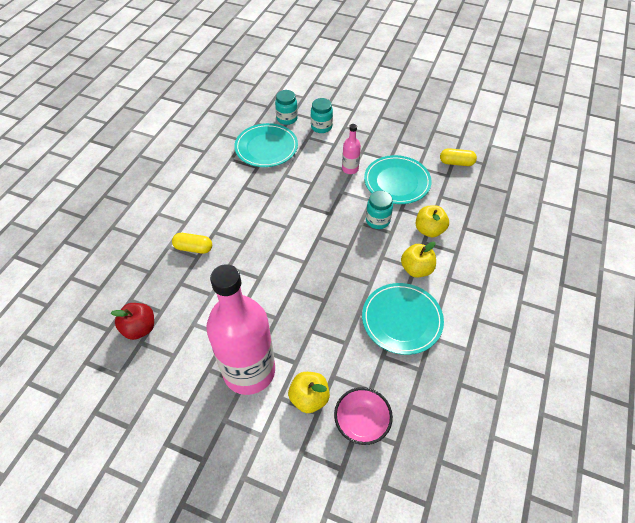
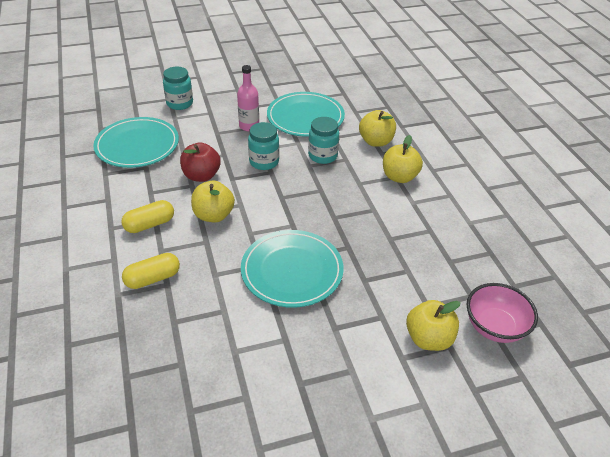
camera: 40 degrees left, 10 degrees down
red apple [111,303,154,340] -> red apple moved to [180,142,221,182]
pink bottle [206,264,275,395] -> none
turquoise jar [275,90,298,125] -> turquoise jar moved to [248,122,279,170]
turquoise plate [362,283,444,355] -> turquoise plate moved to [241,230,344,308]
yellow capsule [440,148,477,166] -> yellow capsule moved to [121,200,174,233]
none -> yellow apple [191,181,235,222]

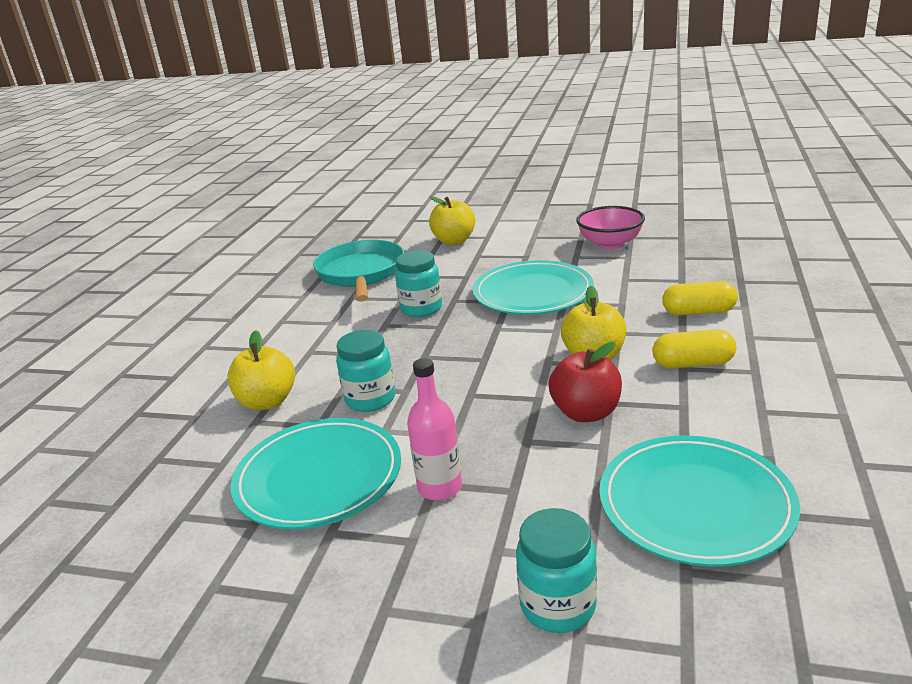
camera: 145 degrees left, 15 degrees down
turquoise jar [248,122,279,170] -> turquoise jar moved to [395,250,442,317]
yellow apple [383,135,423,183] -> none
pink bowl [467,283,538,343] -> pink bowl moved to [576,206,645,250]
none -> turquoise pan [313,240,404,302]

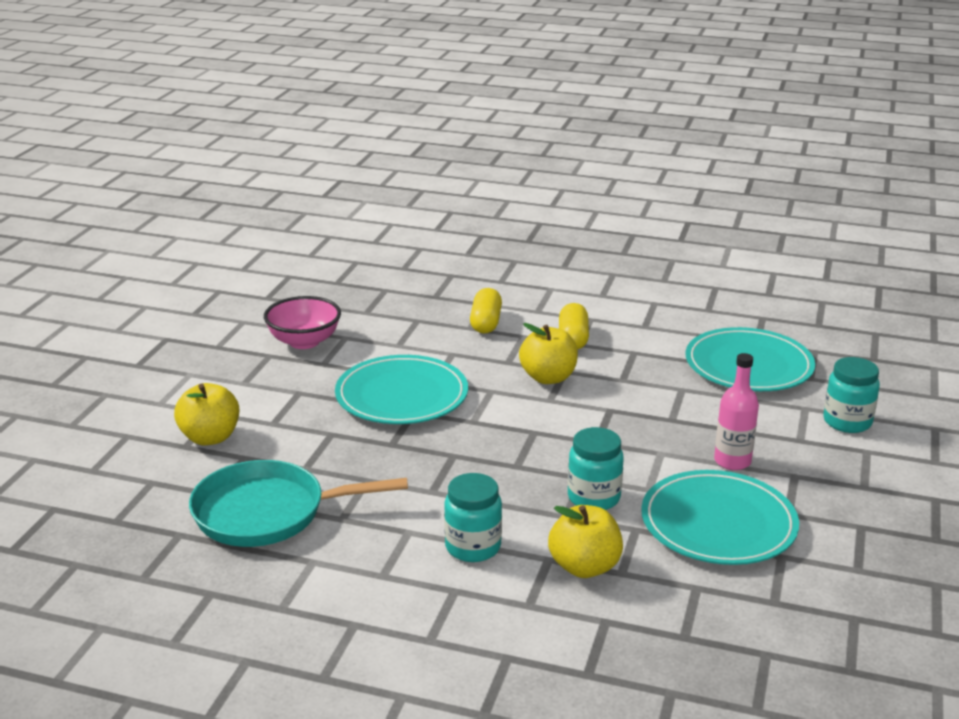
camera: 90 degrees left, 0 degrees up
turquoise jar [395,250,442,317] -> turquoise jar moved to [444,473,502,562]
red apple [549,342,622,422] -> none

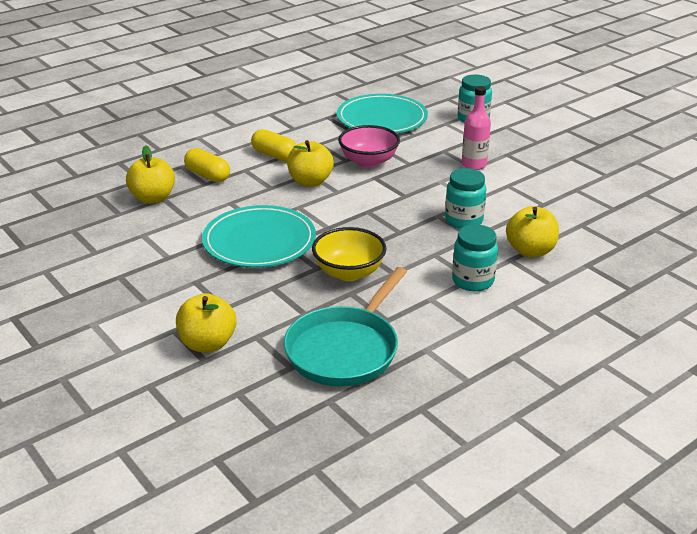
camera: 55 degrees left, 5 degrees up
pink bowl [264,296,341,349] -> pink bowl moved to [338,125,400,168]
turquoise plate [641,470,799,565] -> none
none -> yellow apple [126,145,175,204]
none -> yellow bowl [312,227,387,281]

